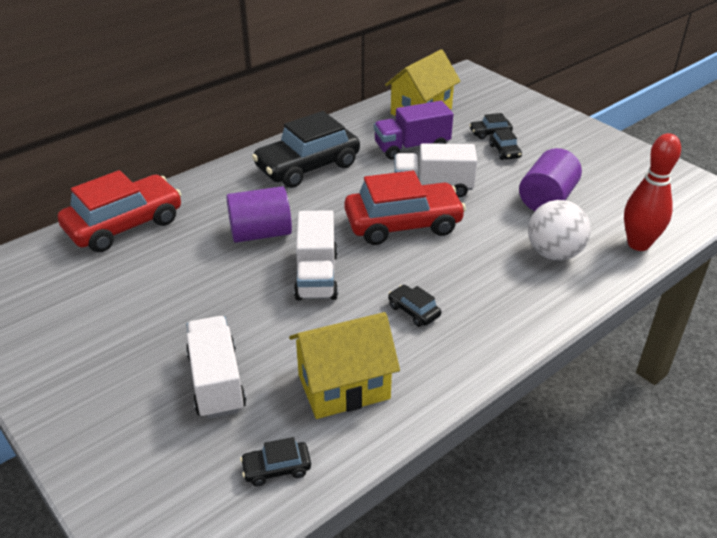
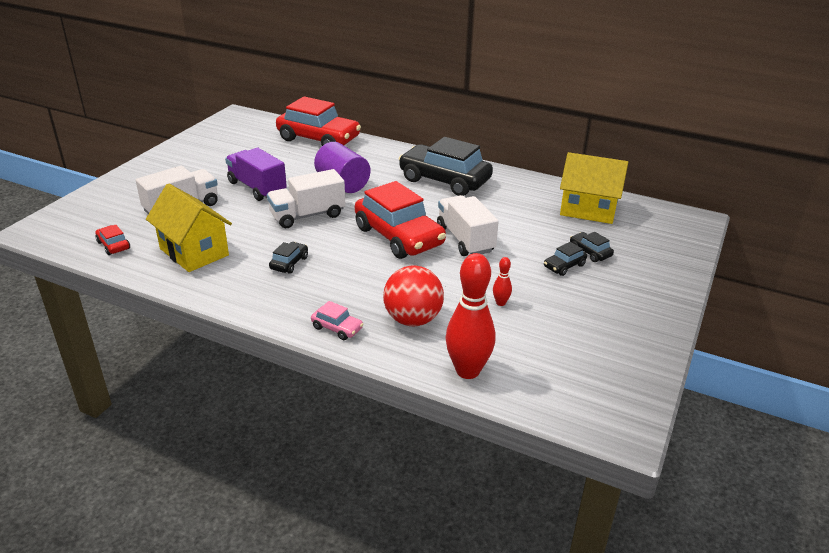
camera: 65 degrees right, 5 degrees down
black car [240,437,311,486] -> red car [95,225,130,255]
purple truck [374,101,453,160] -> purple truck moved to [225,148,287,201]
purple cylinder [519,148,582,211] -> red bowling pin [493,257,512,306]
white ball [528,200,591,260] -> red ball [383,265,444,326]
none -> pink car [311,301,363,340]

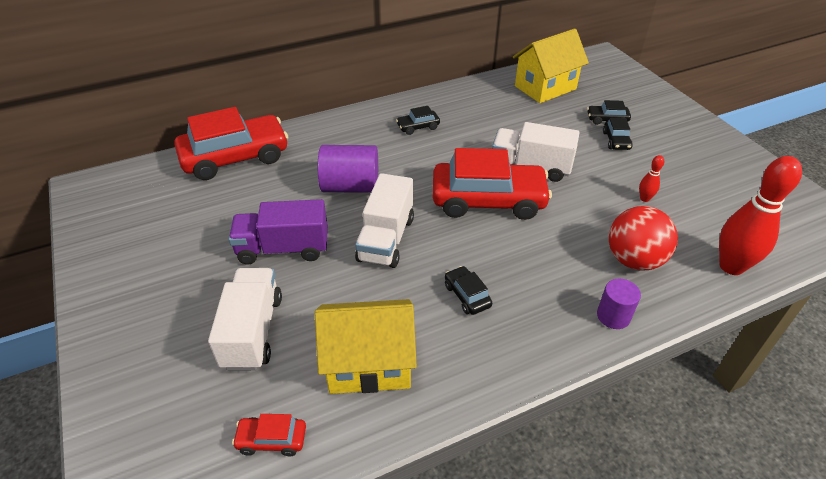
camera: 50 degrees left, 10 degrees up
pink car [311,301,363,340] -> purple cylinder [597,279,641,329]
black car [399,137,493,196] -> black car [396,106,440,135], size x0.42

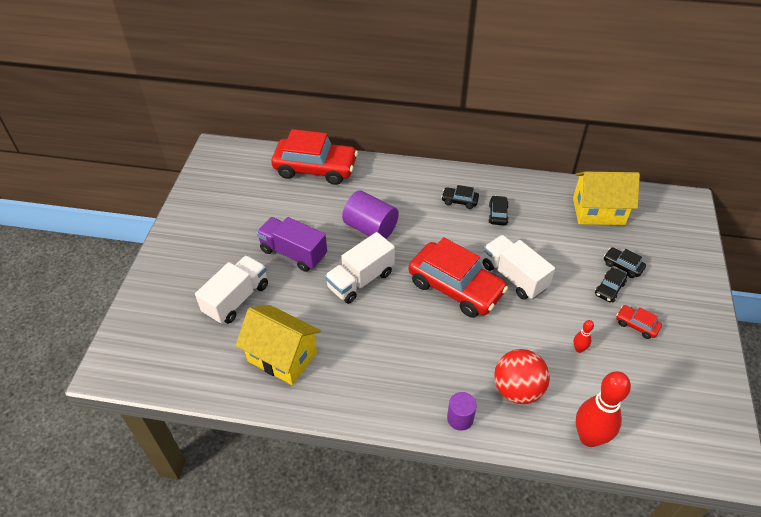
camera: 35 degrees right, 5 degrees up
red car [232,414,306,456] -> red car moved to [616,305,662,339]
black car [445,266,492,315] -> black car moved to [488,195,509,225]

